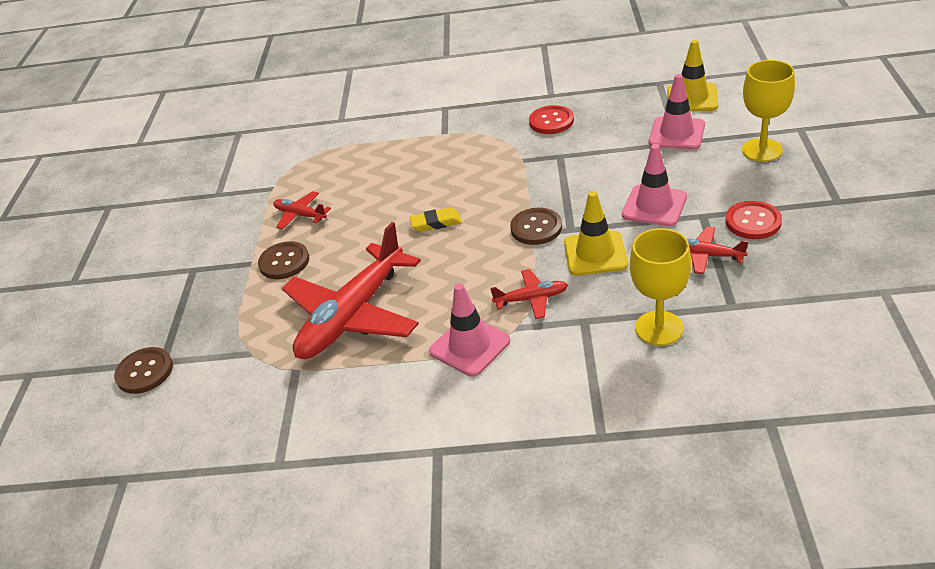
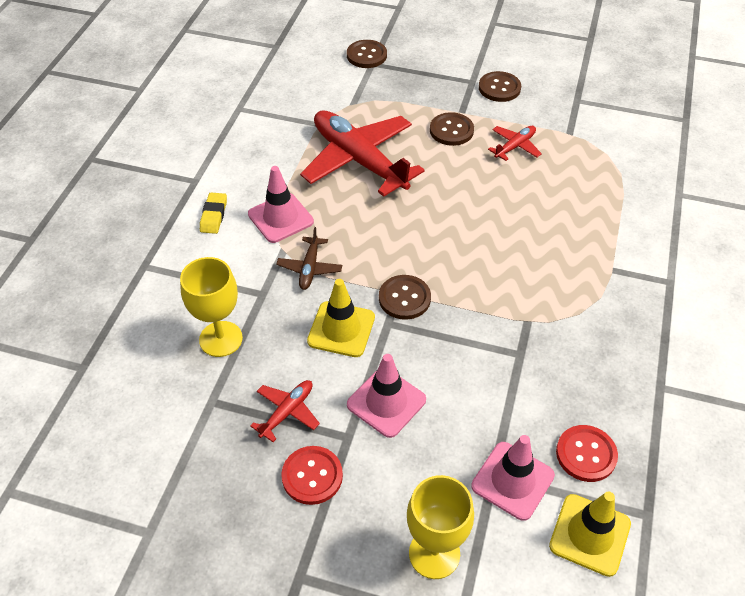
camera: 100 degrees right, 10 degrees up
yellow eraser [410,207,462,232] -> yellow eraser moved to [200,193,227,234]
red plane [490,269,568,319] -> brown plane [276,227,342,290]
red button [529,105,574,134] -> red button moved to [556,425,618,482]
none -> brown button [479,71,521,102]

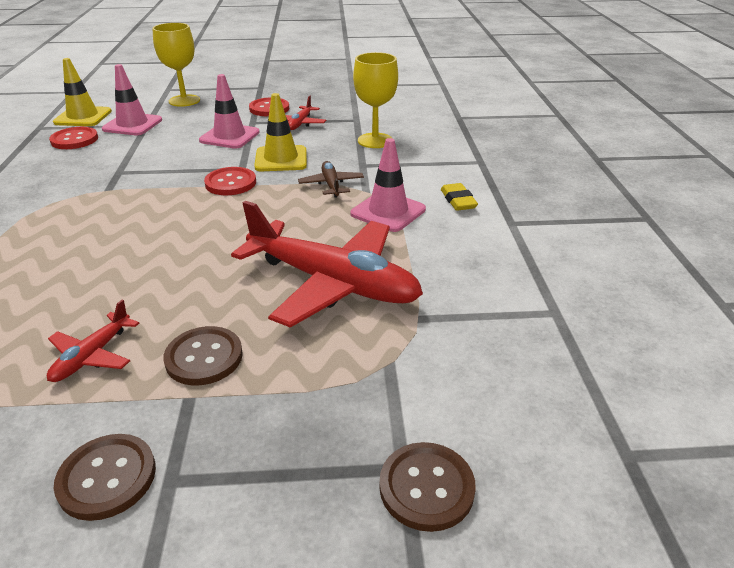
camera: 160 degrees right, 15 degrees down
brown button [379,275,431,320] -> red button [204,167,256,195]

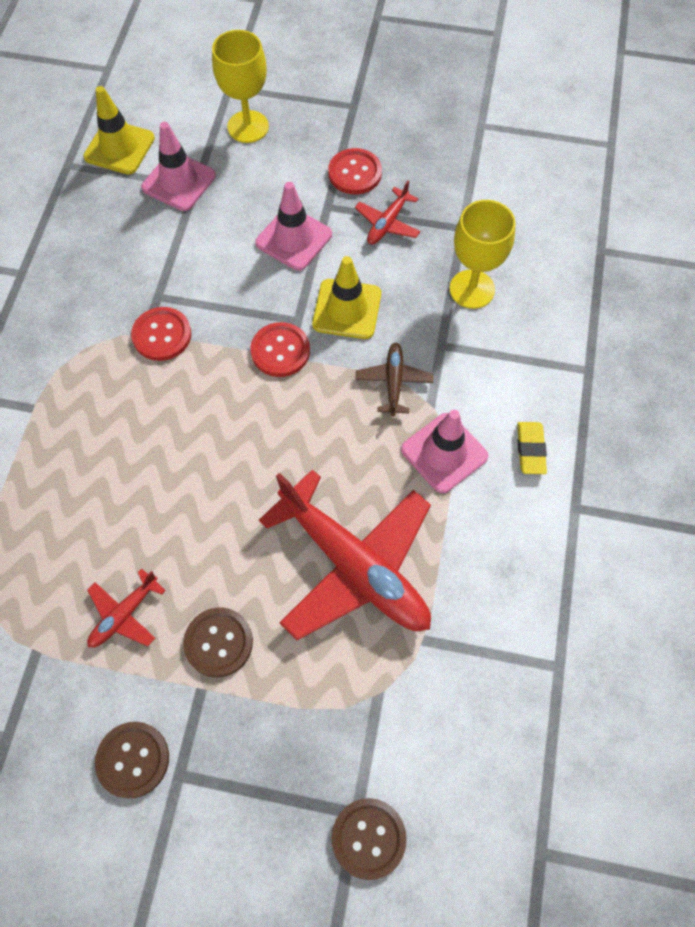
camera: 15 degrees right, 30 degrees up
red button [49,127,98,149] -> red button moved to [131,307,191,361]

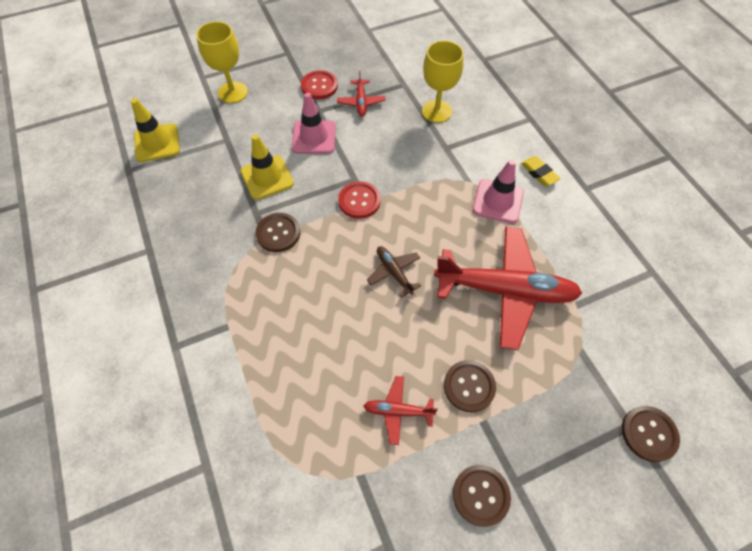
camera: 35 degrees left, 5 degrees down
red plane [87,568,166,648] -> red plane turned 90 degrees clockwise [364,376,438,445]
red button [131,307,191,361] -> brown button [255,213,300,252]
pink traffic cone [141,122,216,211] -> none
yellow traffic cone [312,256,381,339] -> yellow traffic cone moved to [240,134,294,200]
brown plane [355,342,433,416] -> brown plane moved to [367,246,421,298]

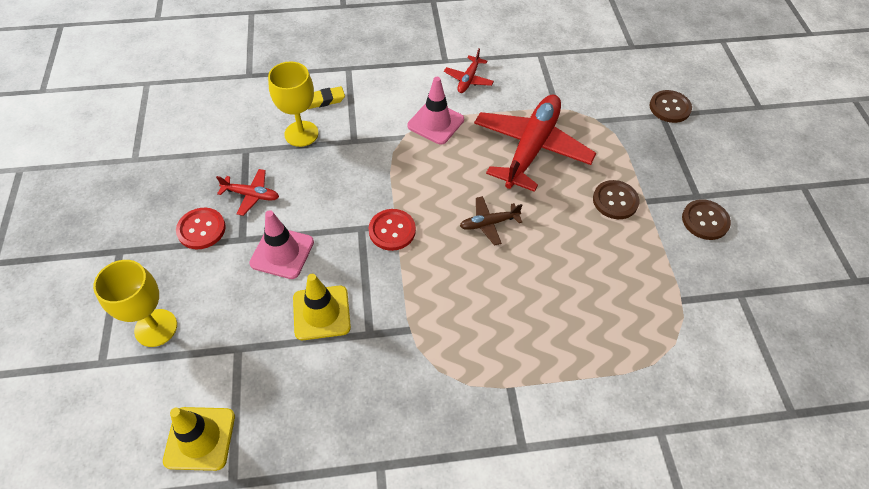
camera: 75 degrees left, 5 degrees down
brown button [255,213,300,252] -> none
red plane [364,376,438,445] -> red plane moved to [444,49,494,93]
yellow eraser [521,156,561,186] -> yellow eraser moved to [308,86,345,109]

